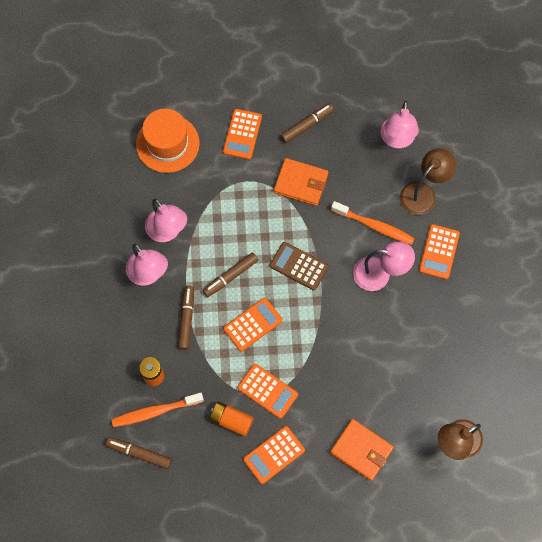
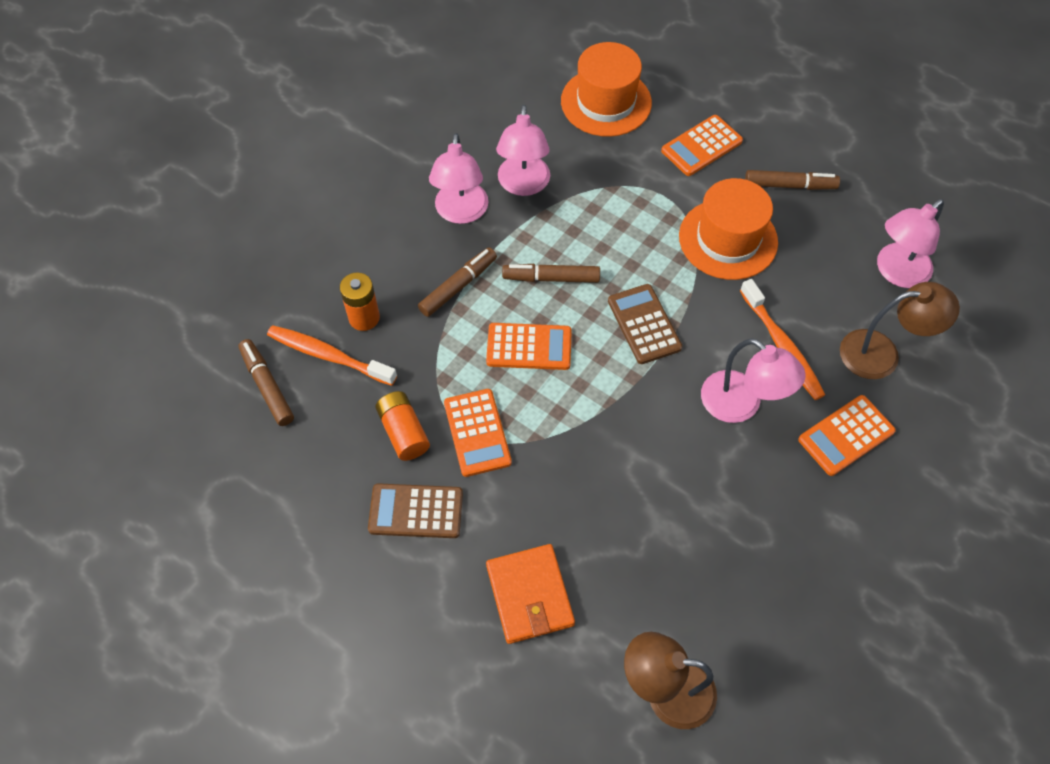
camera: 40 degrees right, 10 degrees down
orange calculator [243,426,305,484] -> brown calculator [368,483,463,538]
orange wallet [274,158,328,206] -> orange hat [679,178,778,280]

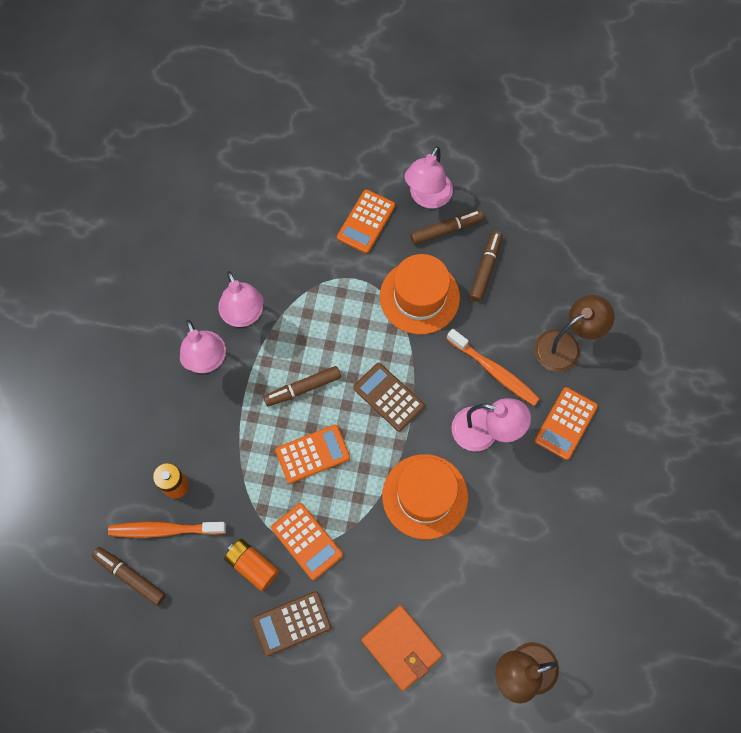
camera: 25 degrees left, 10 degrees up
brown marker [418,247,497,317] -> brown marker moved to [470,231,502,302]
orange hat [561,42,652,137] -> orange hat moved to [382,454,468,539]
pink lamp [877,199,944,288] -> pink lamp moved to [405,146,453,208]

